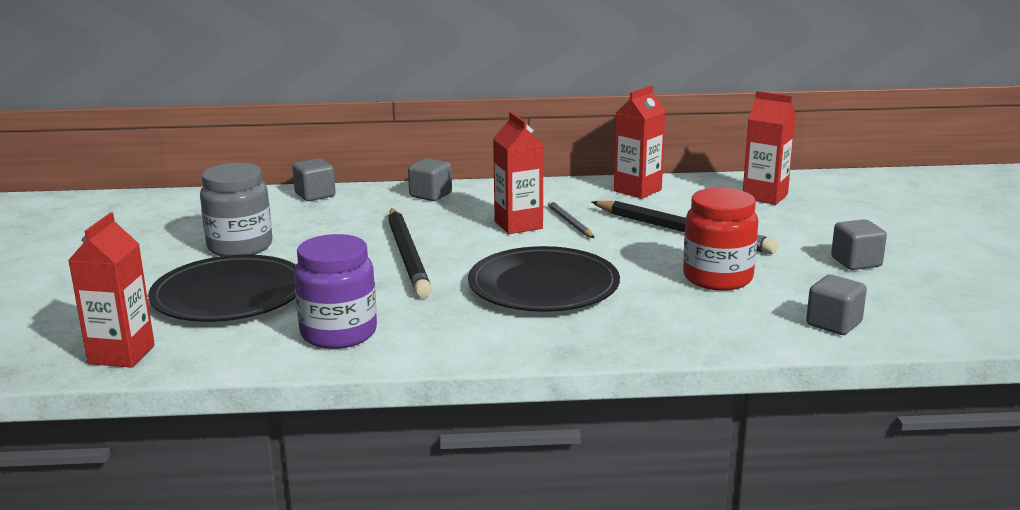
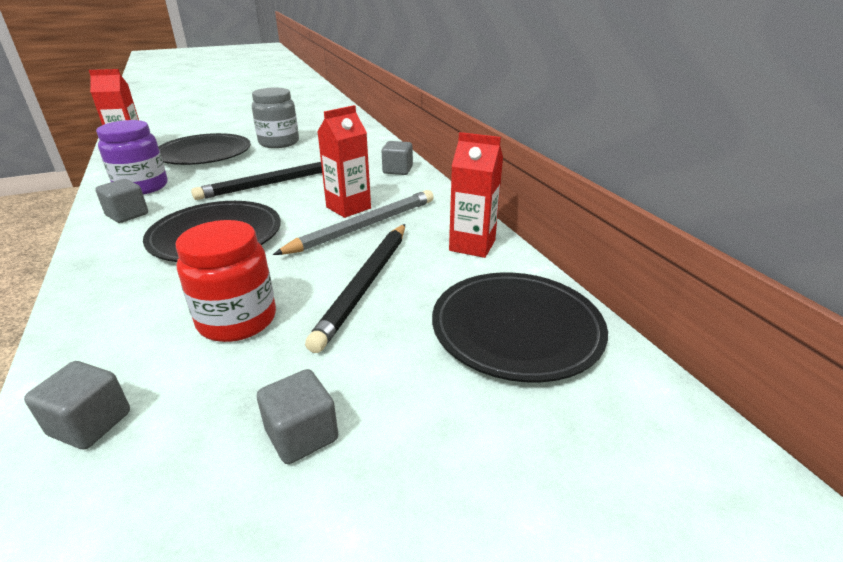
camera: 70 degrees right, 10 degrees up
grey cube [292,158,336,201] -> grey cube moved to [95,179,148,223]
grey pencil [548,201,594,238] -> grey pencil [273,190,434,255], size x2.00
red carton [743,91,796,205] -> black plate [432,273,608,382]

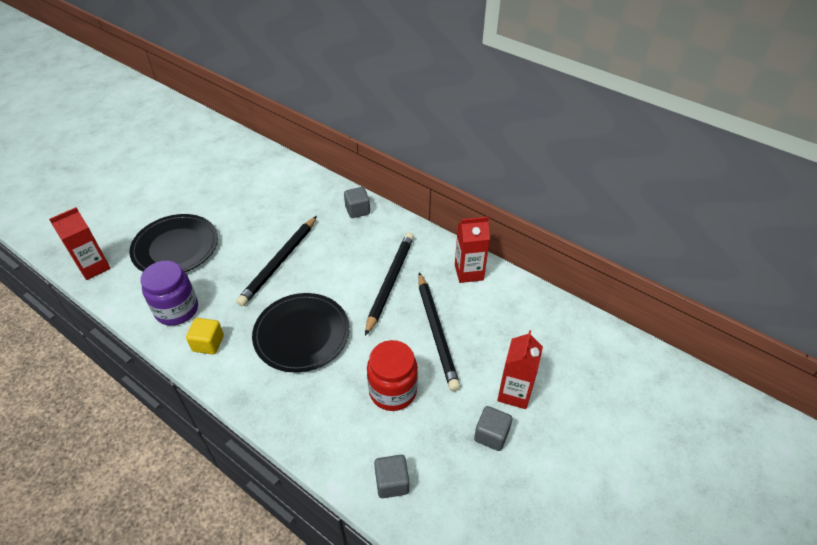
camera: 30 degrees left, 15 degrees up
grey cube [95,179,148,223] -> yellow cube [186,318,224,354]
grey jar [252,88,299,148] -> none
grey pencil [273,190,434,255] -> black pencil [365,232,414,336]
red carton [318,105,371,218] -> red carton moved to [497,330,543,409]
black plate [432,273,608,382] -> none

